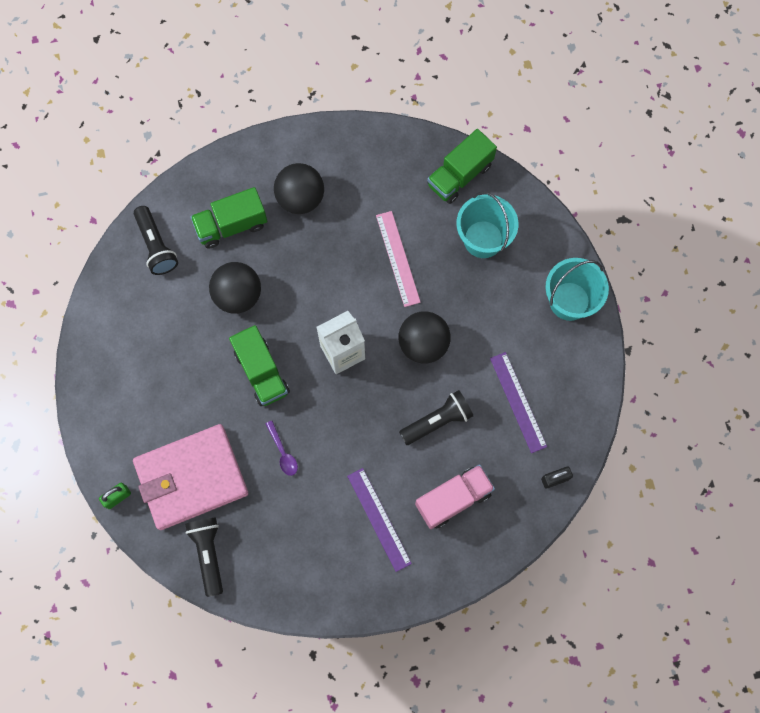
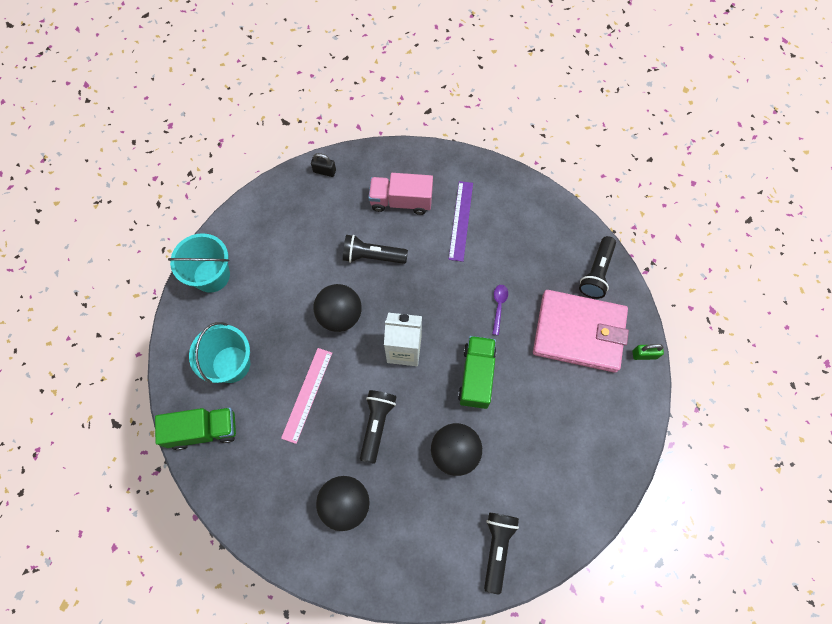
camera: 145 degrees left, 5 degrees down
green truck [190,187,267,249] -> none
purple ruler [490,352,547,453] -> none
none -> black flashlight [360,390,397,464]

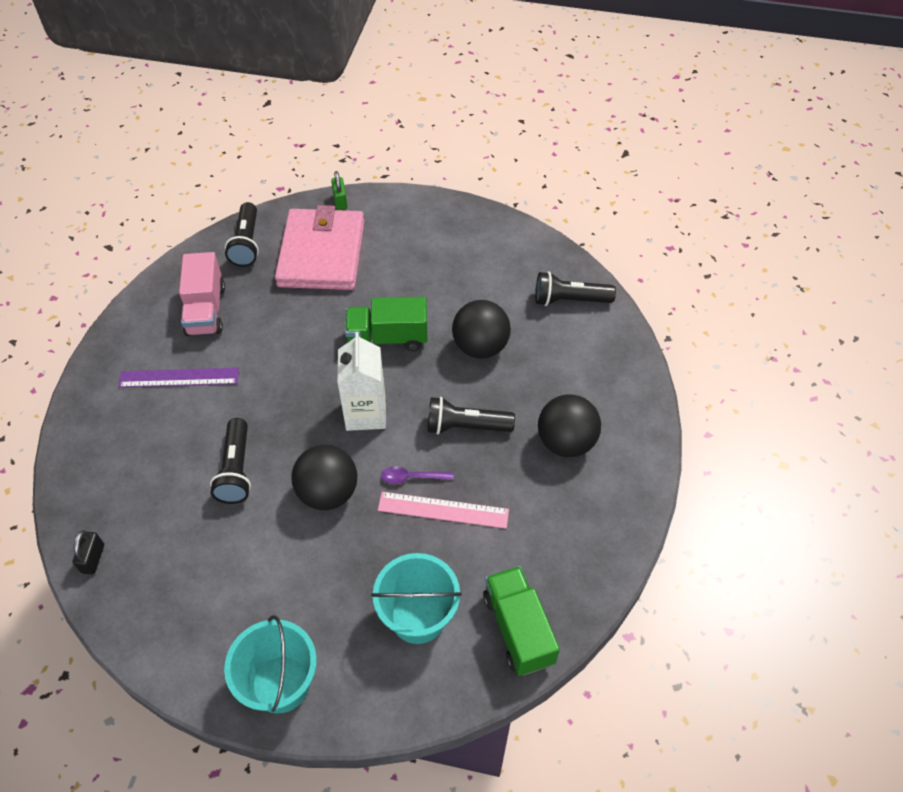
camera: 100 degrees left, 15 degrees down
pink truck [368,173,433,215] -> pink truck moved to [179,252,225,336]
purple spoon [492,285,508,335] -> purple spoon moved to [381,466,454,484]
black flashlight [579,236,616,299] -> black flashlight turned 75 degrees clockwise [225,202,259,267]

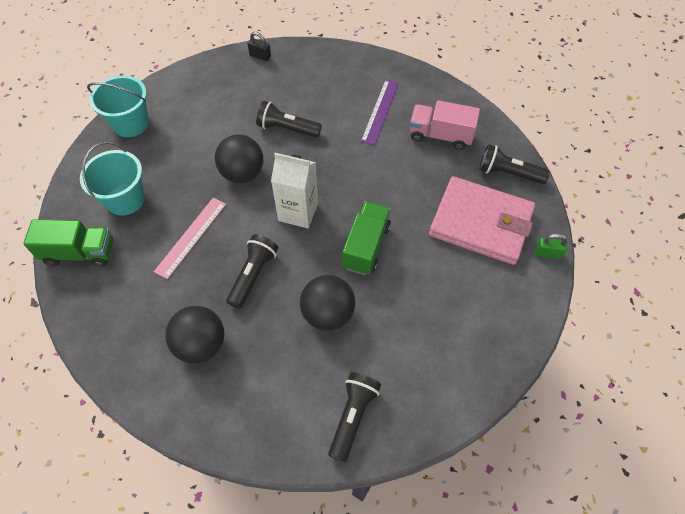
camera: 110 degrees right, 5 degrees up
purple spoon [381,466,454,484] -> none

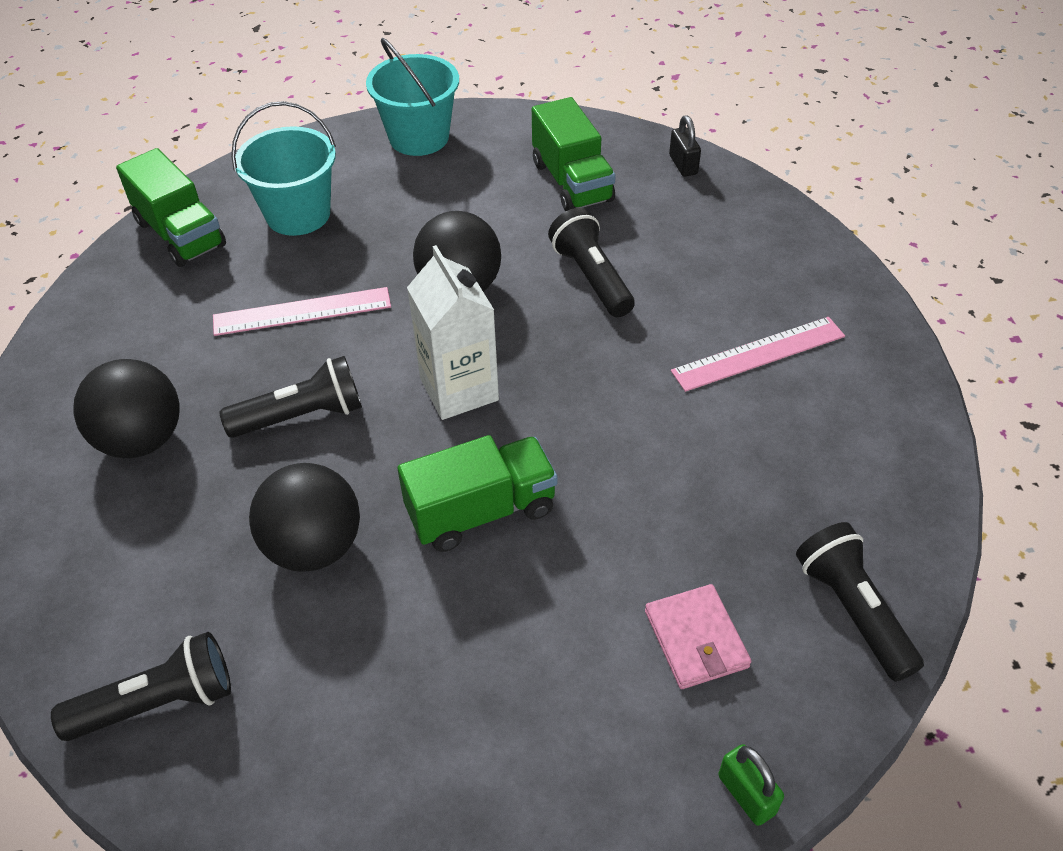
camera: 50 degrees right, 10 degrees down
purple ruler [361,80,399,145] -> pink ruler [671,317,845,392]
pink truck [410,100,480,150] -> none
pink wallet [429,176,535,265] -> pink wallet [645,584,751,689], size x0.46
none -> green truck [532,97,616,211]

